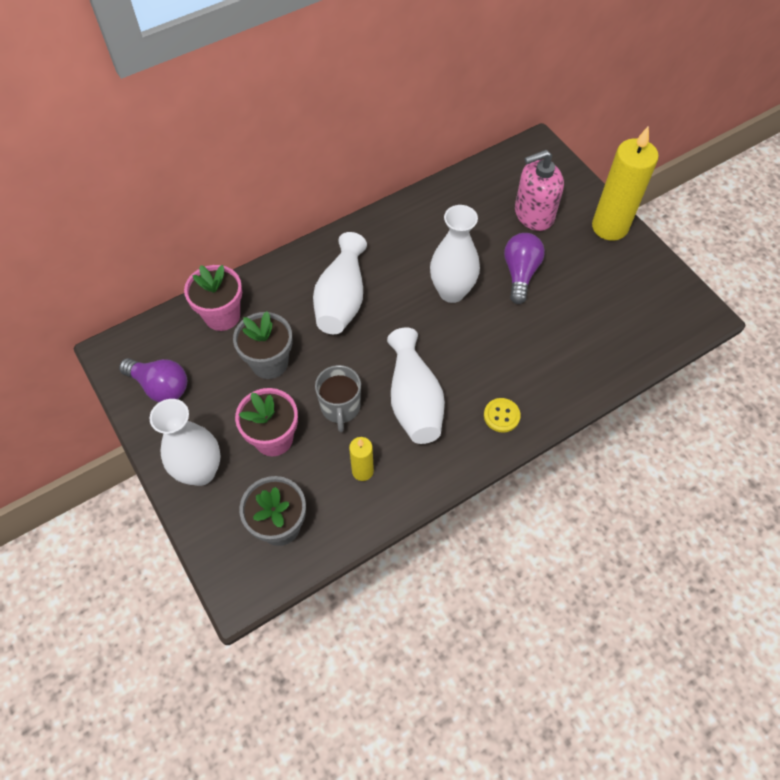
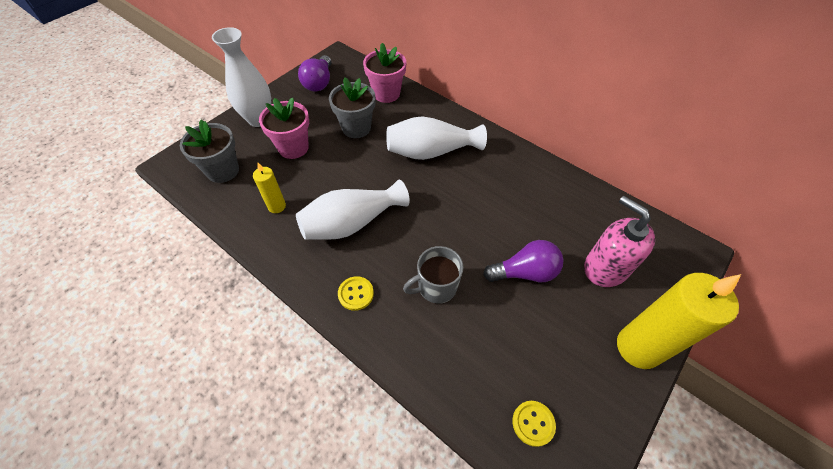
camera: 70 degrees right, 5 degrees down
grey mug [315,365,361,432] -> grey mug moved to [403,246,464,304]
white vase [430,205,480,303] -> none
none -> yellow button [512,401,556,447]

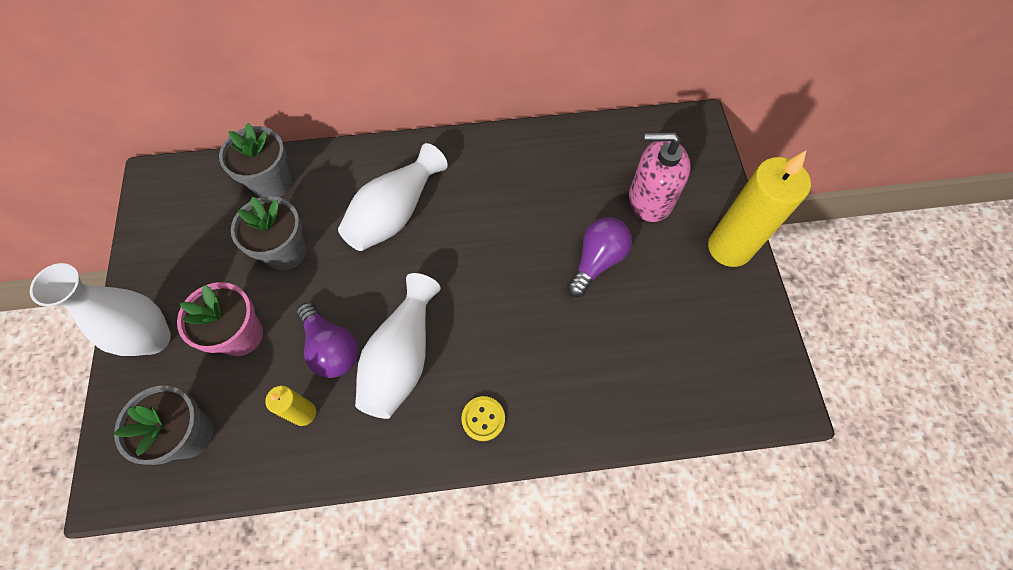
camera: 45 degrees left, 10 degrees up
purple light bulb [298,55,331,92] -> purple light bulb moved to [296,302,359,378]
pink flower pot [363,43,406,103] -> grey flower pot [219,123,292,198]
grey mug [403,246,464,304] -> none
yellow button [512,401,556,447] -> none

